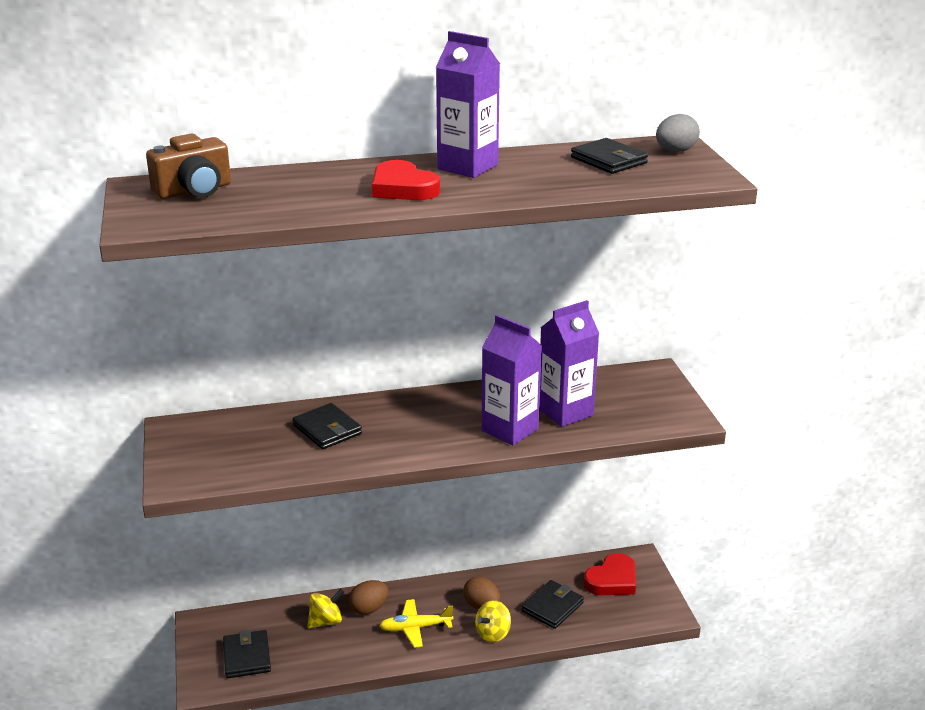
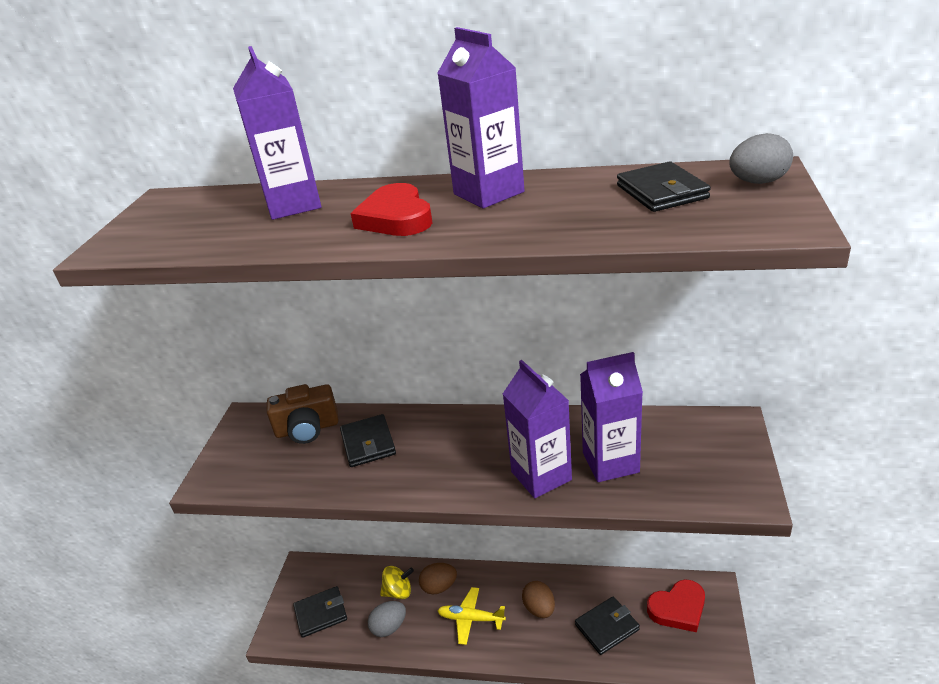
camera: 25 degrees right, 5 degrees up
brown camera [146,134,231,199] -> brown camera moved to [267,384,339,444]
black wallet [223,630,271,678] -> black wallet turned 60 degrees clockwise [293,586,347,638]
yellow spinning top [475,600,511,643] -> none
none -> purple carton [233,46,321,220]
none -> grey egg [368,601,406,637]

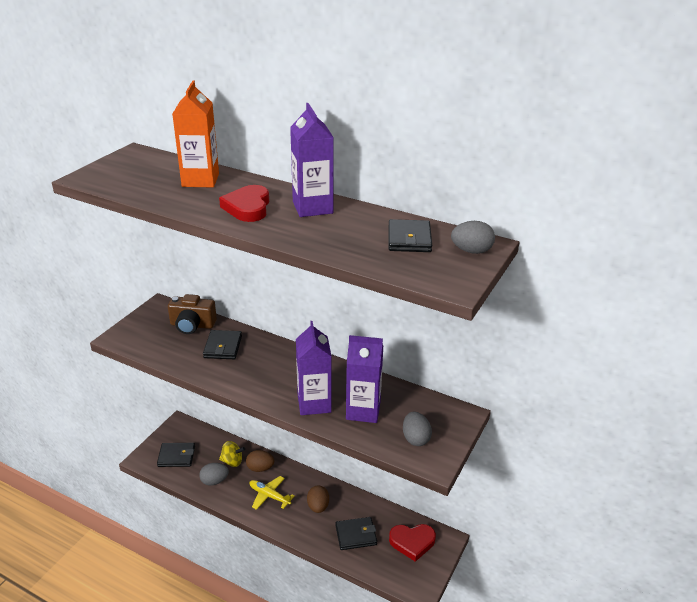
camera: 15 degrees right, 0 degrees up
purple carton [233,46,321,220] -> orange carton [172,80,219,187]
none -> grey egg [403,412,432,446]

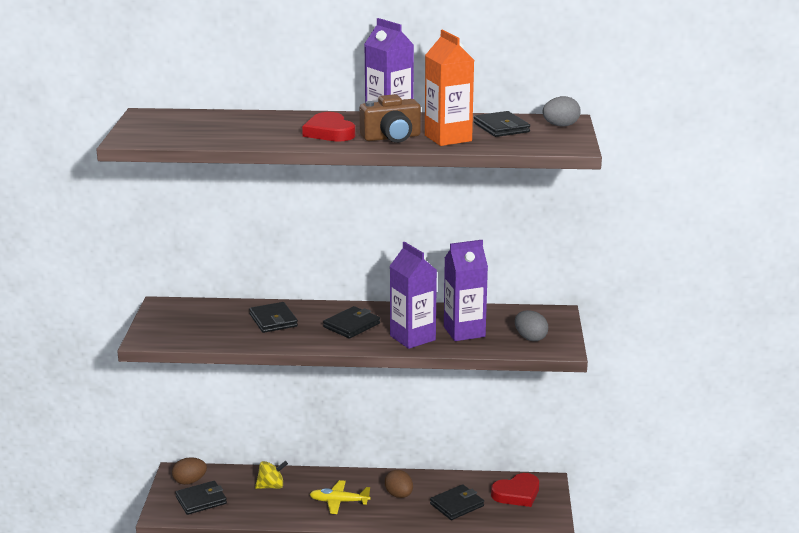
camera: 25 degrees left, 10 degrees down
brown camera [168,294,217,334] -> brown camera moved to [360,94,421,143]
orange carton [172,80,219,187] -> orange carton moved to [425,30,474,146]
grey egg [199,463,229,486] -> none
brown egg [246,450,274,472] -> brown egg moved to [172,457,207,485]
none -> black wallet [323,306,380,339]

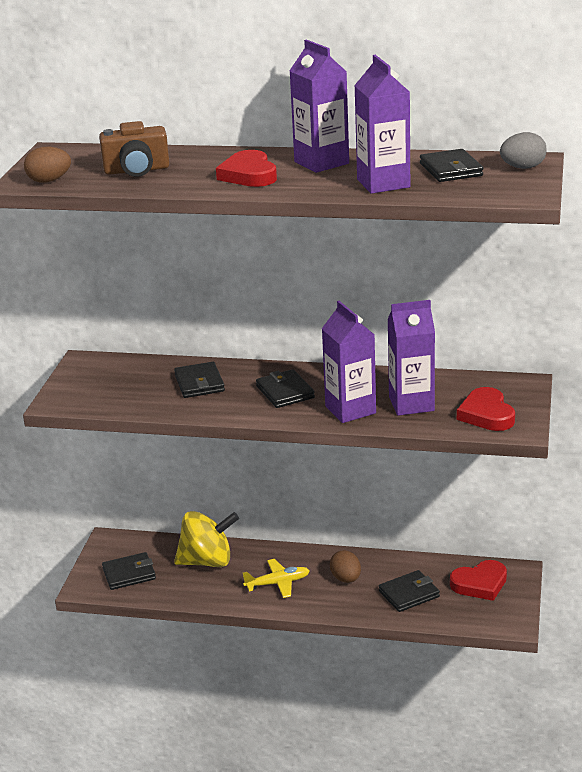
camera: 10 degrees right, 5 degrees up
brown egg [172,457,207,485] -> brown egg moved to [24,147,71,183]
yellow spinning top [255,461,288,489] -> yellow spinning top [174,511,239,567], size x1.79
yellow plane [309,480,371,514] -> yellow plane turned 150 degrees clockwise [243,559,310,598]
black wallet [323,306,380,339] -> black wallet turned 75 degrees counterclockwise [256,369,315,408]
brown camera [360,94,421,143] -> brown camera moved to [99,121,169,177]
orange carton [425,30,474,146] -> purple carton [354,55,410,194]
grey egg [515,310,548,341] -> red heart [457,387,515,431]

